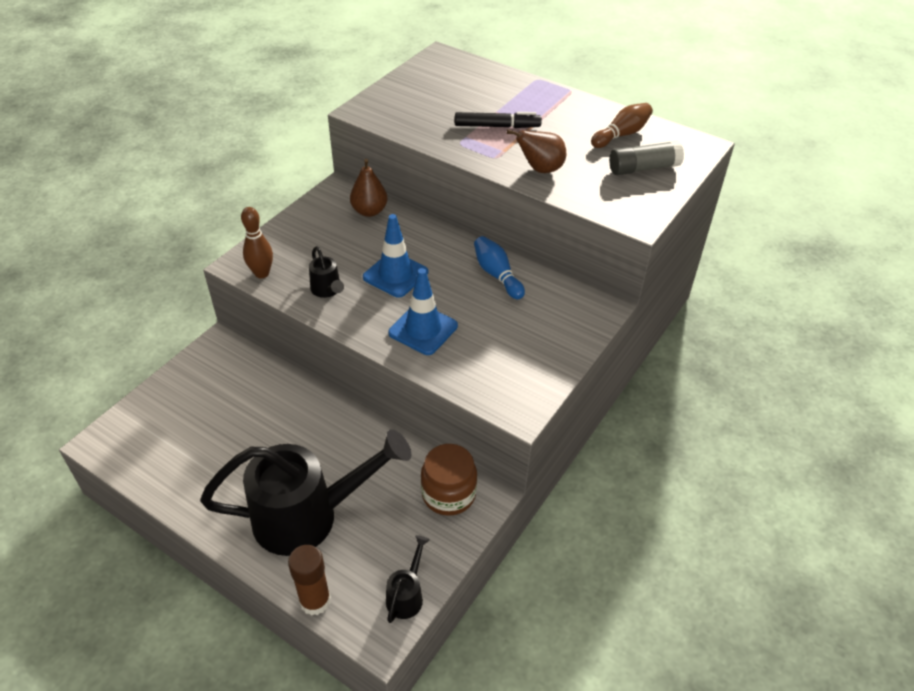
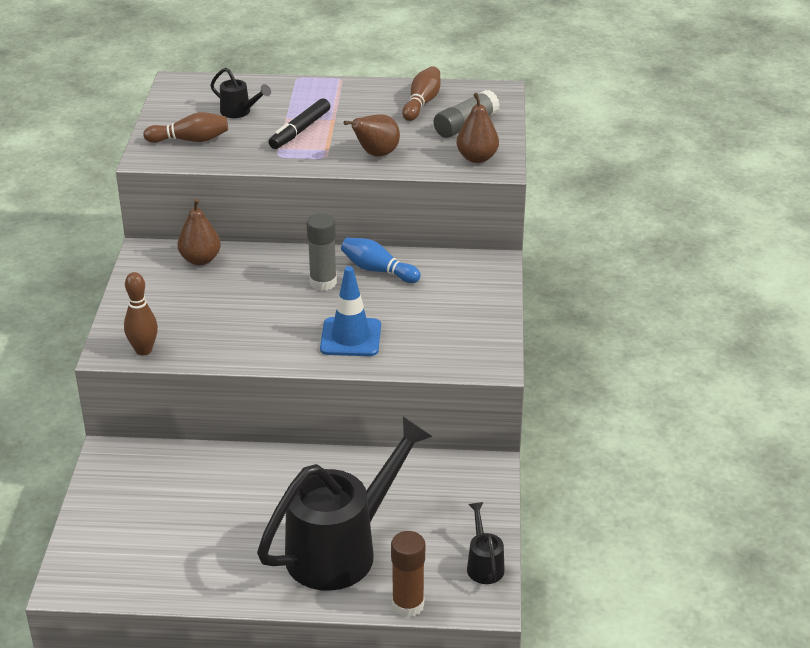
camera: 30 degrees left, 10 degrees down
black watering can [309,246,344,298] -> black watering can moved to [210,68,271,118]
blue traffic cone [363,214,428,298] -> none
brown jar [421,444,477,516] -> none
black marker [455,112,542,128] -> black marker turned 150 degrees clockwise [269,98,330,149]
none -> brown bowling pin [143,112,228,143]
none -> grey glue stick [307,213,337,291]
none -> brown pear [457,93,499,163]

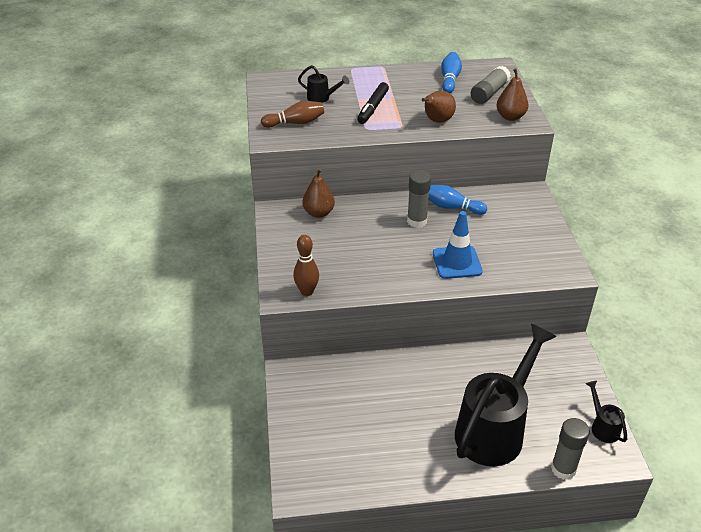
camera: 10 degrees left, 5 degrees up
brown glue stick [391,531,425,617] -> grey glue stick [551,418,590,480]
brown bowling pin [402,66,441,121] -> blue bowling pin [441,52,462,93]

